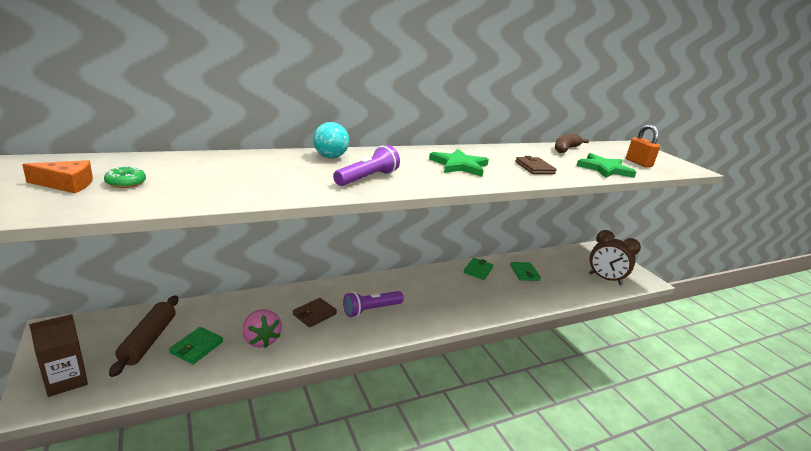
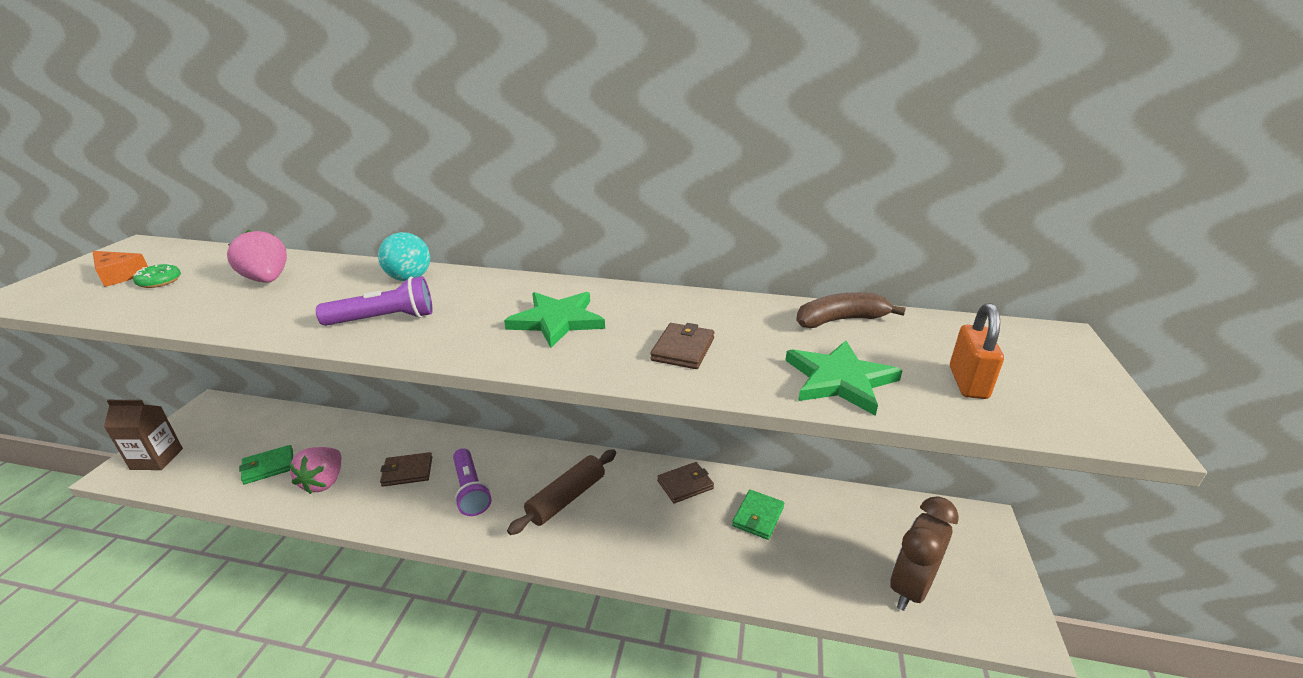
camera: 40 degrees right, 5 degrees up
brown rolling pin [109,295,178,377] -> brown rolling pin moved to [507,449,616,535]
purple flashlight [343,291,404,317] -> purple flashlight turned 120 degrees counterclockwise [453,448,492,516]
green wallet [464,258,493,280] -> brown wallet [657,462,714,503]
brown clock [589,230,641,285] -> brown clock turned 60 degrees clockwise [890,496,959,611]
none -> pink strawberry [227,230,287,283]

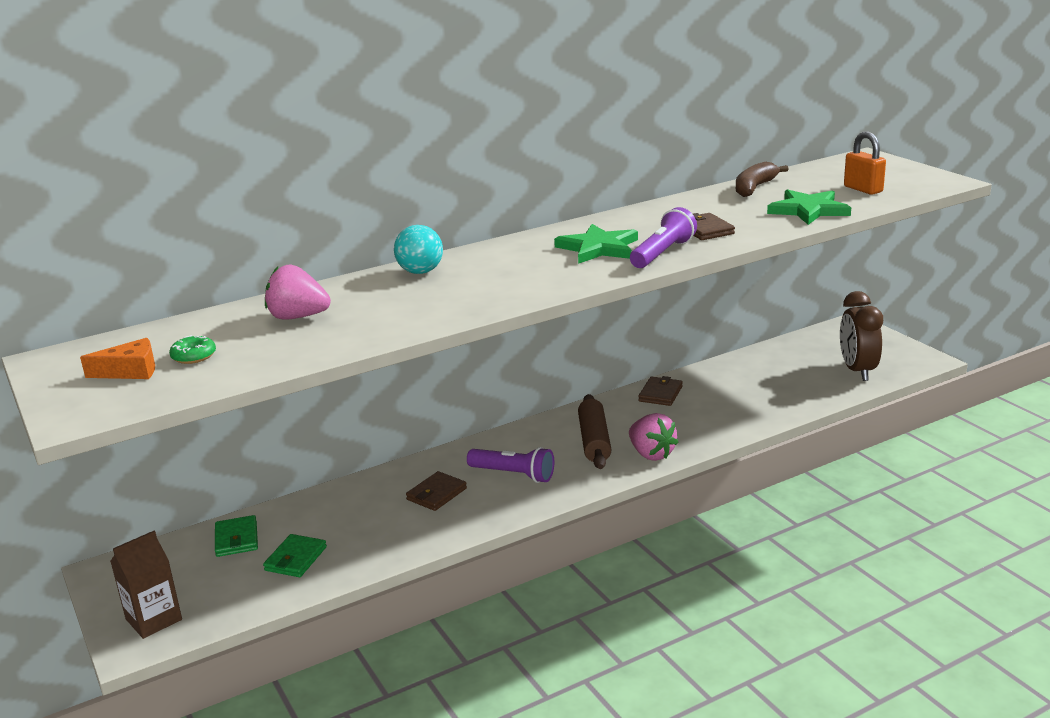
camera: 40 degrees left, 5 degrees down
pink strawberry [289,447,341,494] -> pink strawberry moved to [629,413,679,461]
purple flashlight [316,276,433,326] -> purple flashlight moved to [630,207,697,268]
green wallet [732,490,784,540] -> green wallet moved to [215,515,258,557]

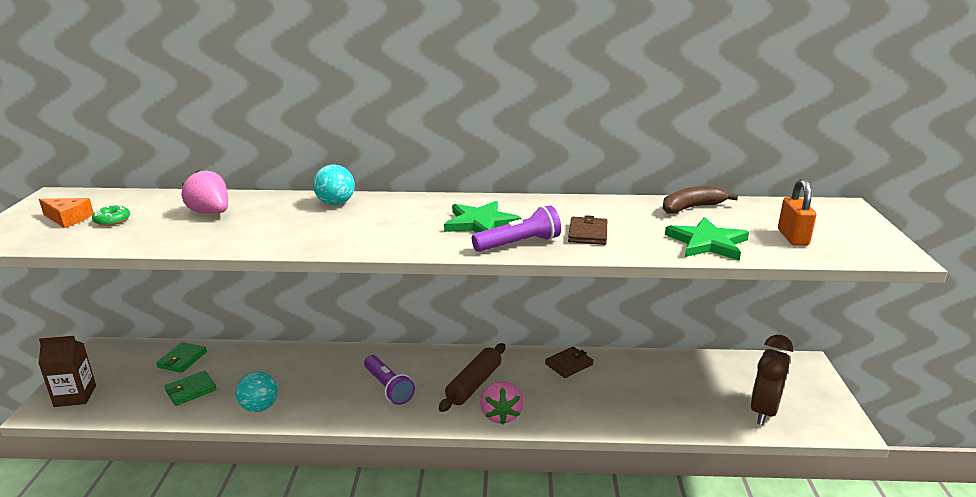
camera: 30 degrees right, 0 degrees up
brown wallet [406,471,467,511] -> none
none -> turquoise ball [236,371,278,412]

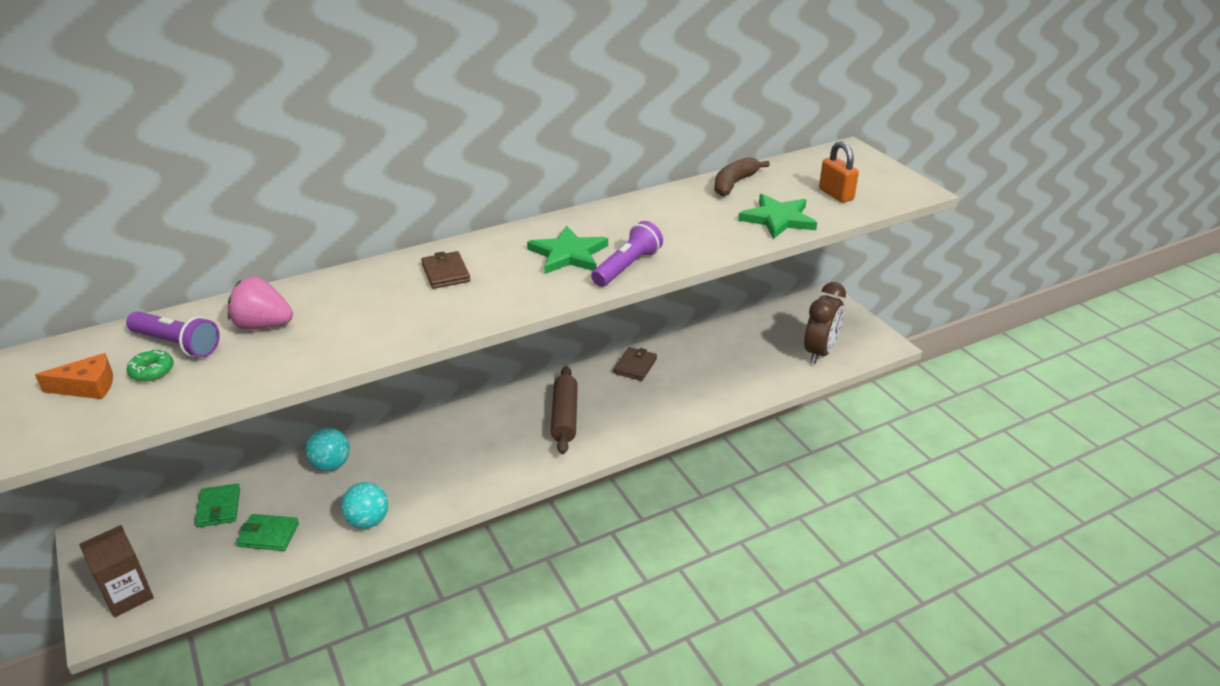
camera: 30 degrees left, 10 degrees up
green wallet [164,371,217,406] -> green wallet turned 75 degrees clockwise [236,514,299,551]
turquoise ball [313,164,355,205] -> turquoise ball moved to [305,428,350,471]
purple flashlight [364,355,415,405] -> purple flashlight moved to [126,311,220,357]
pink strawberry [480,381,524,425] -> none
brown wallet [568,215,607,245] -> brown wallet moved to [421,251,471,289]
brown clock [750,335,793,425] -> brown clock turned 150 degrees counterclockwise [804,282,846,364]

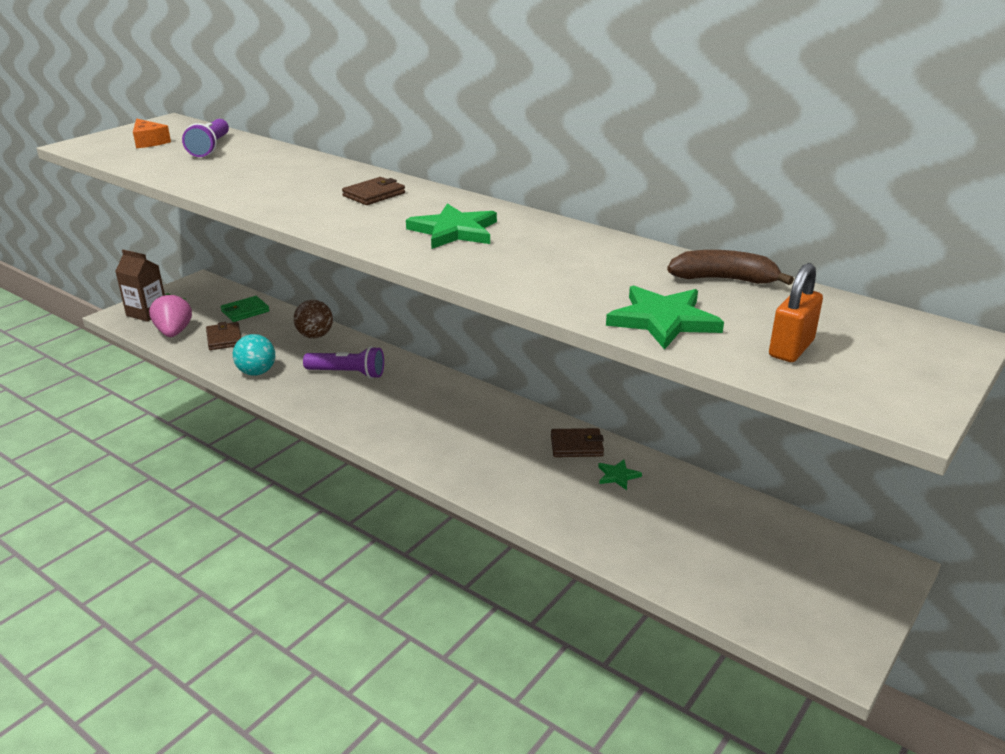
camera: 65 degrees right, 5 degrees down
green donut [127,349,174,382] -> none
pink strawberry [228,277,293,330] -> pink strawberry moved to [149,293,192,337]
green wallet [236,514,299,551] -> brown wallet [206,322,241,350]
turquoise ball [305,428,350,471] -> brown ball [294,300,333,338]
brown rolling pin [551,366,578,454] -> none
purple flashlight [591,221,663,287] -> purple flashlight moved to [303,346,384,379]
brown clock [804,282,846,364] -> none
none -> green star [598,459,642,490]

